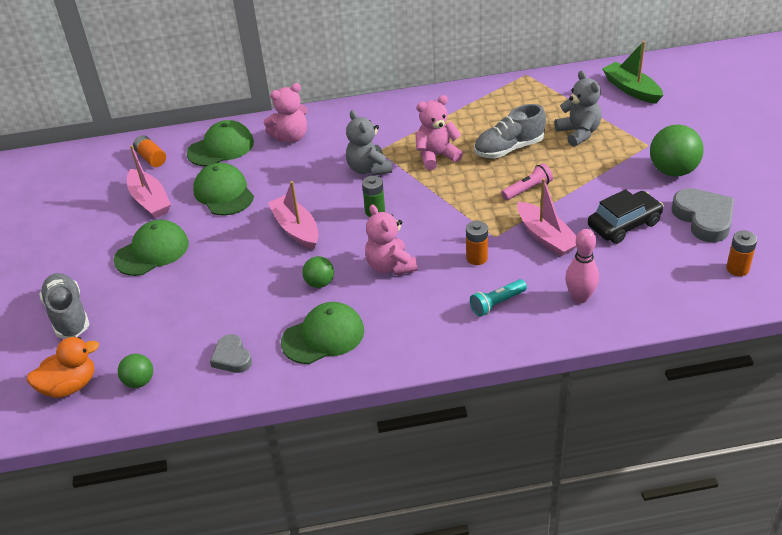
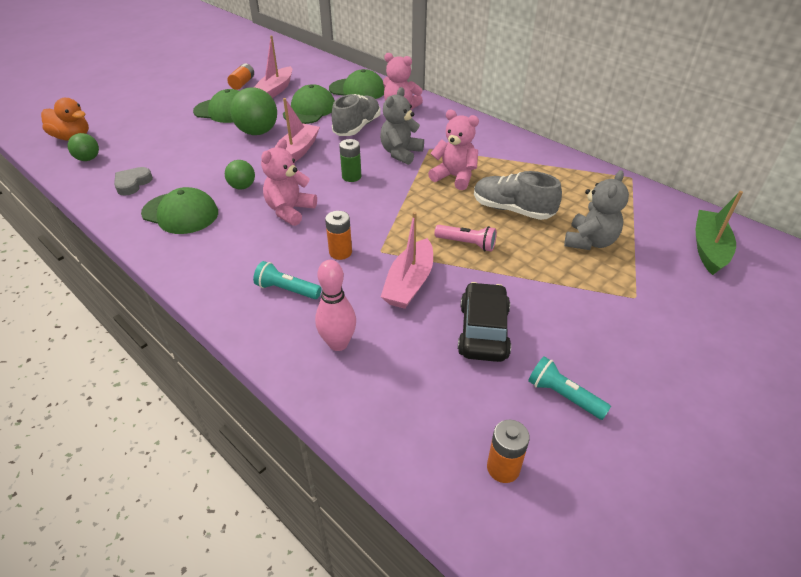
camera: 50 degrees right, 0 degrees up
grey shoe [39,273,89,339] -> grey shoe moved to [332,94,381,136]
orange battery [133,135,166,167] -> orange battery moved to [227,63,254,90]
black car [588,189,664,244] -> black car turned 105 degrees counterclockwise [458,282,511,362]
green ball [650,125,704,177] -> green ball moved to [230,87,277,135]
grey heart [672,188,734,243] -> turquoise flashlight [528,356,611,420]

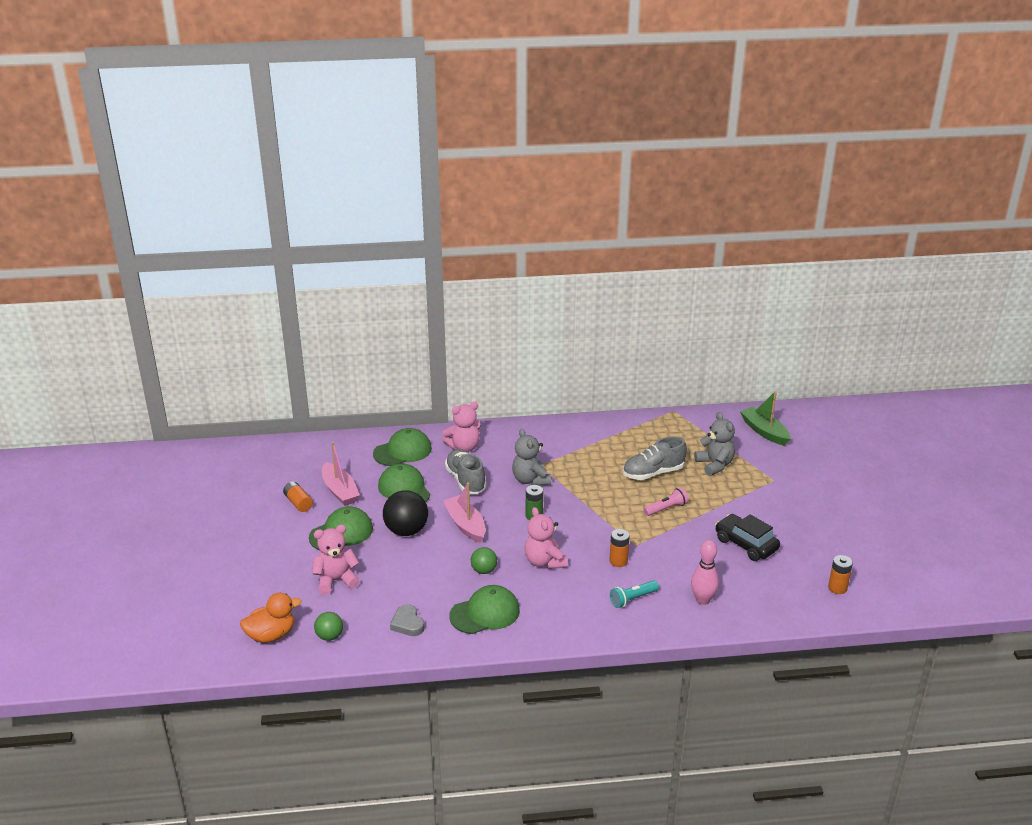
camera: 50 degrees left, 10 degrees down
green ball [230,87,277,135] -> black ball [383,490,428,536]
pink boat [381,212,433,309] -> none
pink teddy bear [428,110,479,190] -> pink teddy bear moved to [312,525,360,595]
turquoise flashlight [528,356,611,420] -> none

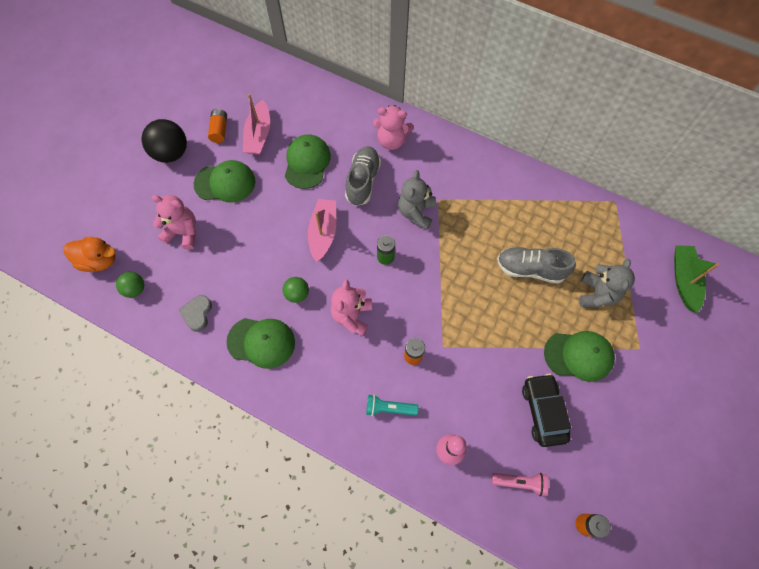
camera: 35 degrees right, 35 degrees up
green cap [373,428,432,466] -> green cap moved to [544,331,615,382]
black ball [383,490,428,536] -> black ball moved to [142,119,187,163]
pink flashlight [643,487,689,516] -> pink flashlight moved to [492,473,549,497]

